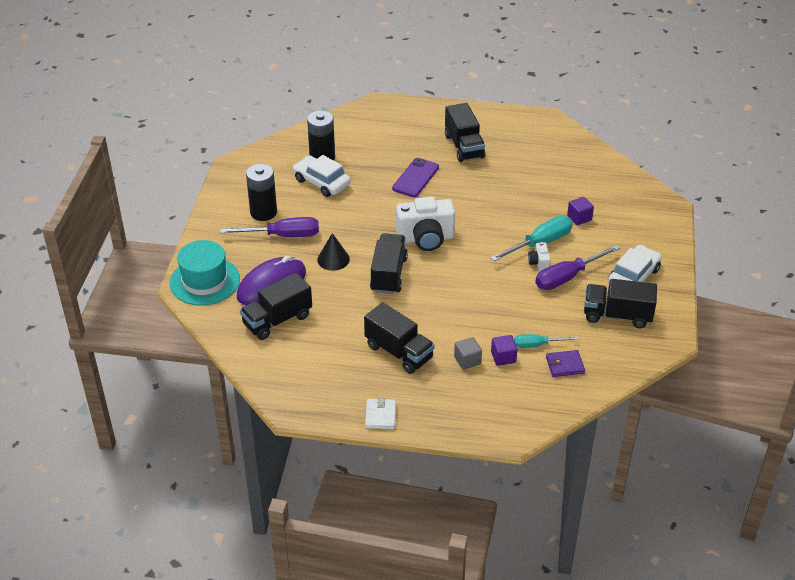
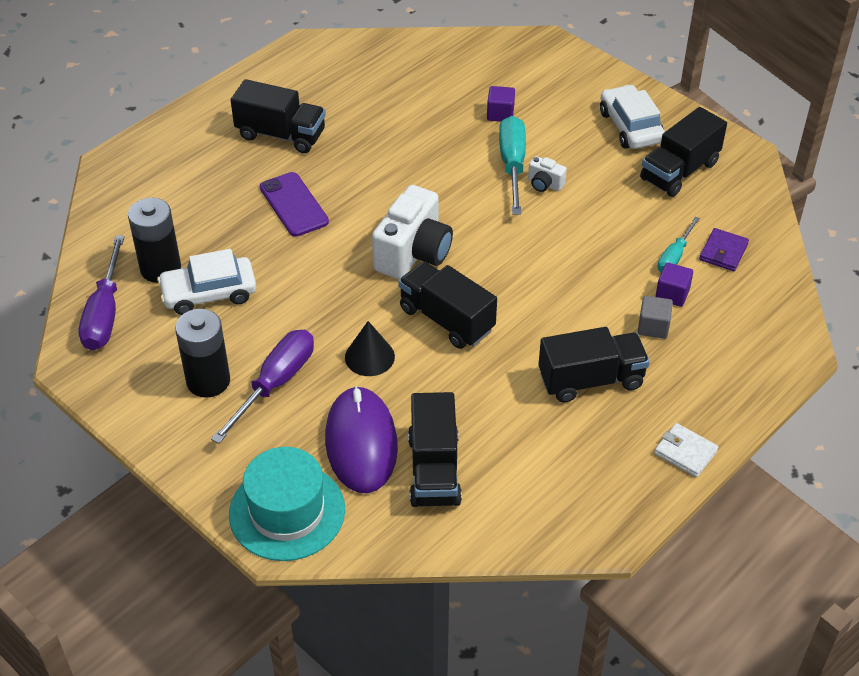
camera: 55 degrees left, 5 degrees up
purple screwdriver [535,245,620,290] -> purple screwdriver moved to [79,235,125,350]

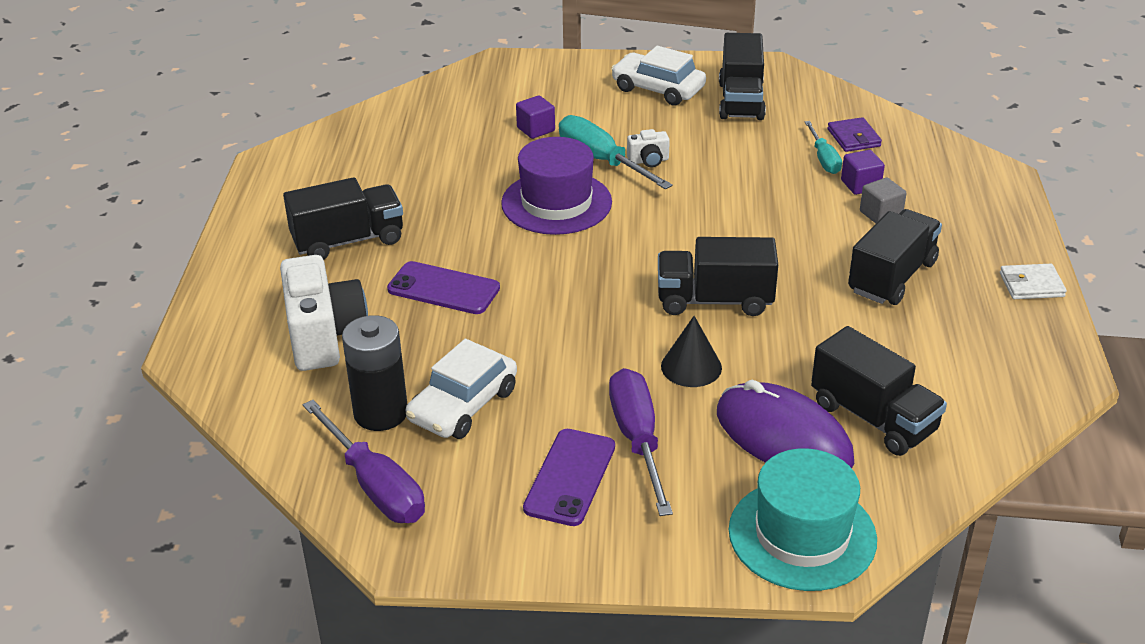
camera: 40 degrees left, 10 degrees down
black battery [175,309,230,398] -> purple phone [523,429,615,526]
white camera [372,185,453,279] -> white camera moved to [280,255,368,371]
none -> purple hat [501,137,612,235]

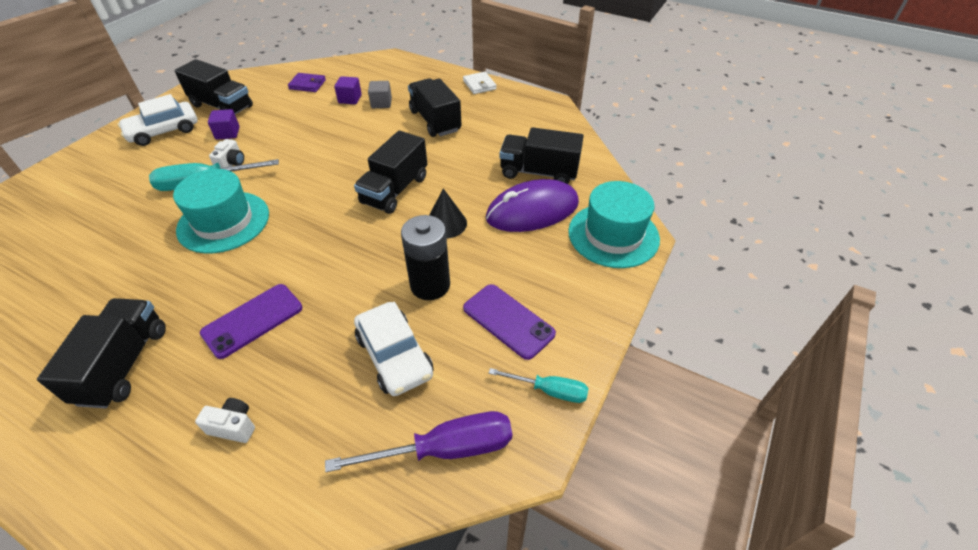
camera: 65 degrees left, 10 degrees up
white camera [280,255,368,371] -> white camera [195,398,255,443], size x0.46
black battery [342,315,407,431] -> black battery moved to [401,215,450,300]
purple hat [501,137,612,235] -> turquoise hat [173,169,269,254]
purple cube [516,95,555,139] -> purple cube moved to [208,109,240,140]
purple screwdriver [609,368,673,516] -> none
turquoise screwdriver [805,121,842,174] -> turquoise screwdriver moved to [489,368,588,403]
black truck [811,326,947,456] -> black truck turned 150 degrees counterclockwise [499,127,584,184]
white wallet [1000,264,1067,299] -> white wallet turned 45 degrees counterclockwise [463,72,497,94]

